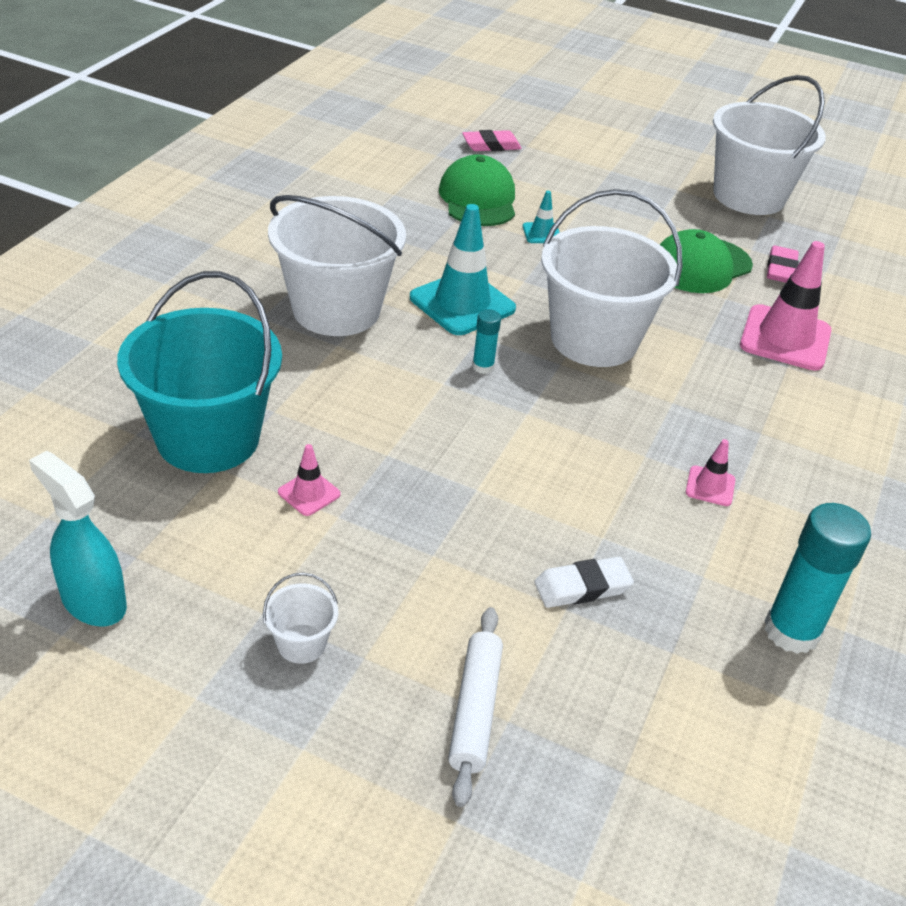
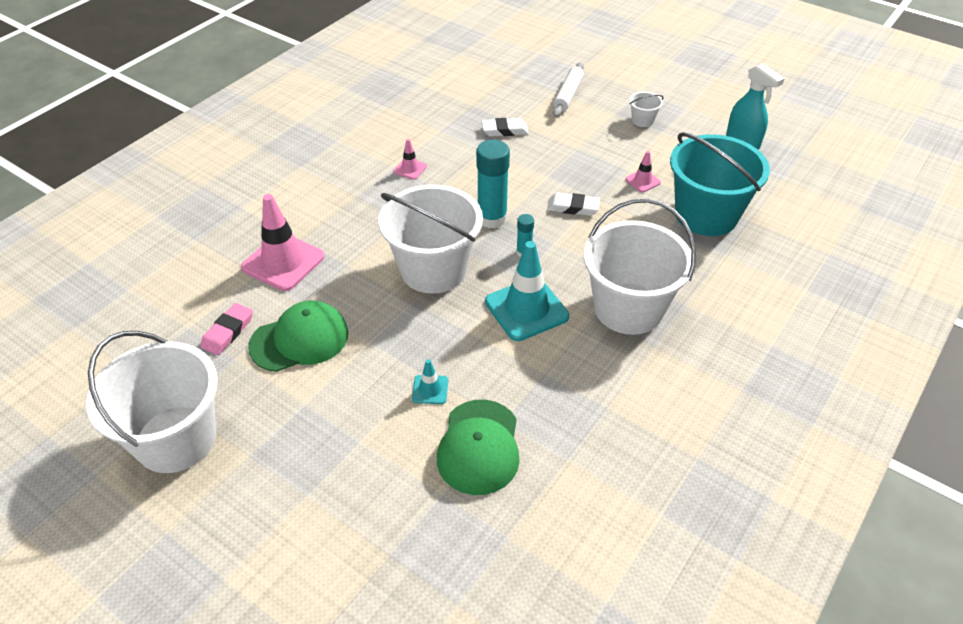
camera: 165 degrees left, 5 degrees up
pink eraser [462,130,522,151] -> none
turquoise glue stick [764,503,871,654] -> turquoise glue stick moved to [476,139,510,228]
none -> white eraser [547,192,600,216]

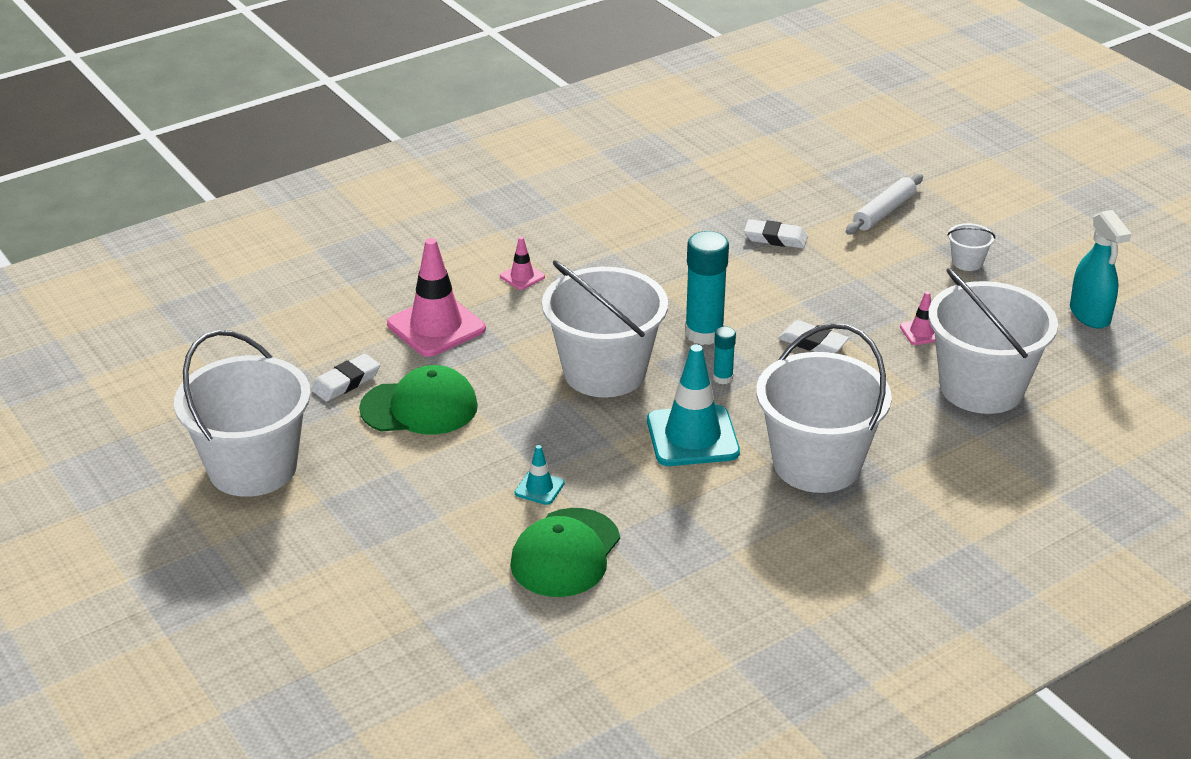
camera: 20 degrees right, 10 degrees down
pink eraser [200,303,253,355] -> white eraser [311,354,380,402]
pink traffic cone [393,139,427,180] -> pink traffic cone moved to [500,237,545,290]
turquoise bucket [670,132,770,236] -> white bucket [928,268,1058,414]

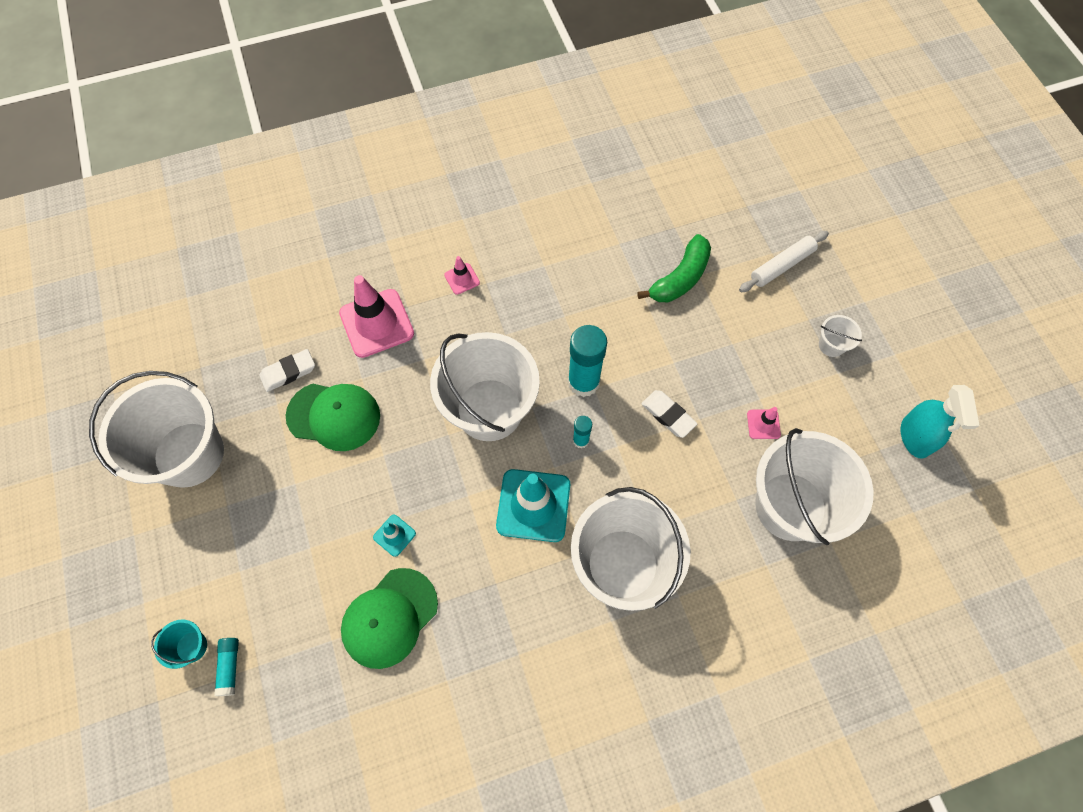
camera: 15 degrees right, 30 degrees up
white eraser [744,219,808,248] -> green banana [637,234,711,302]
none -> turquoise bucket [151,620,207,669]
none -> turquoise glue stick [214,638,239,696]

